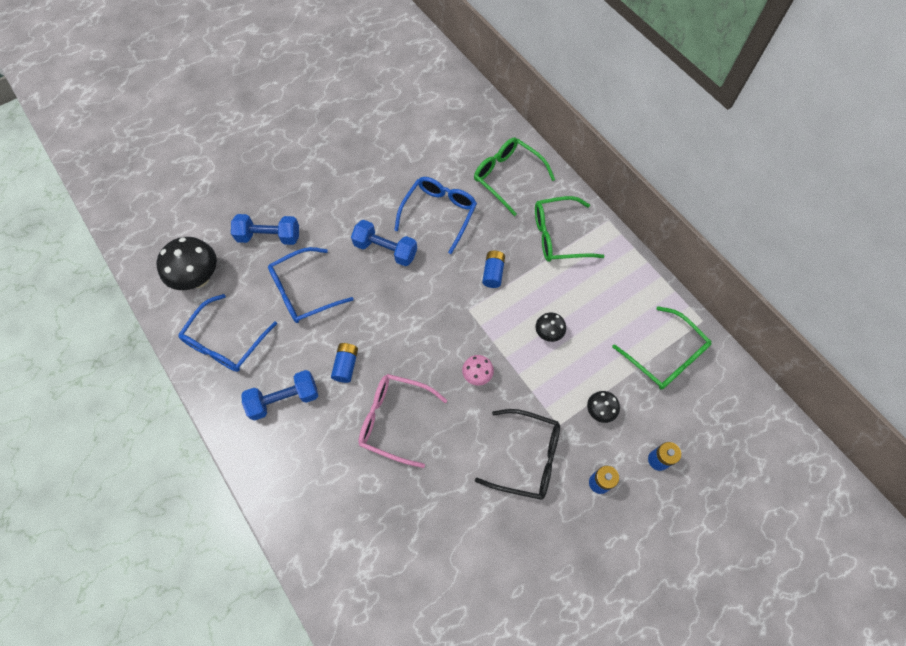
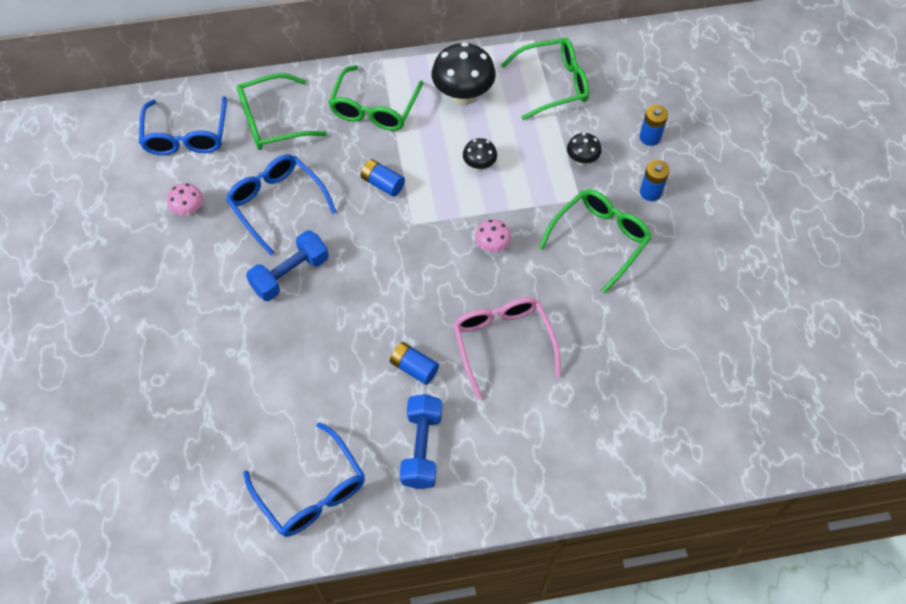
camera: 65 degrees left, 5 degrees down
black mushroom [157,237,217,290] -> black mushroom moved to [432,42,496,105]
blue dumbbell [231,214,299,245] -> none
blue glasses [268,247,354,323] -> blue glasses moved to [139,96,227,155]
pink glasses [358,374,448,468] -> pink glasses turned 120 degrees clockwise [453,297,561,399]
black glasses [475,409,560,500] -> green glasses [539,189,652,294]
none -> pink mushroom [167,183,203,216]

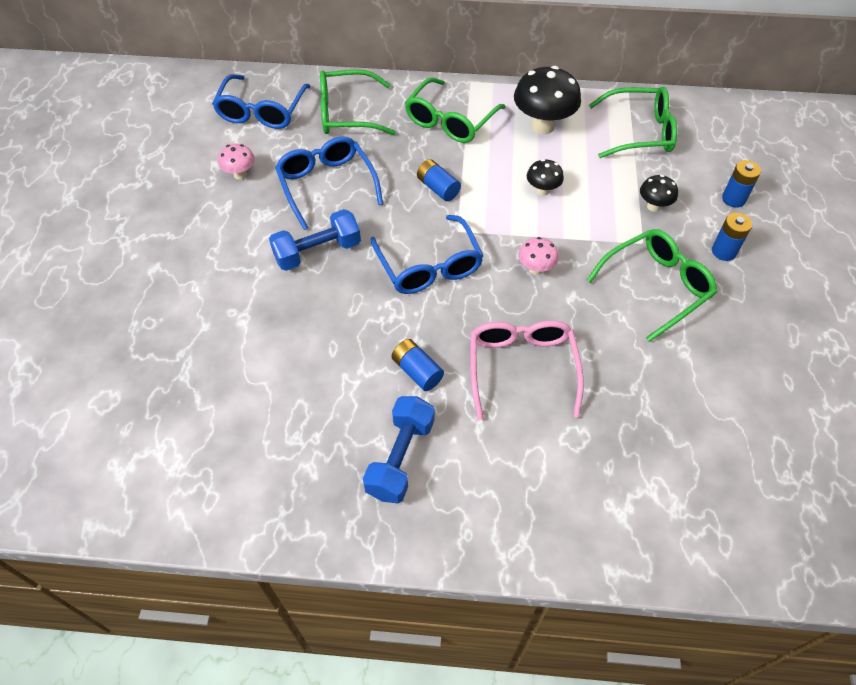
camera: 15 degrees right, 5 degrees down
blue glasses [243,422,365,537] -> blue glasses moved to [370,215,484,294]

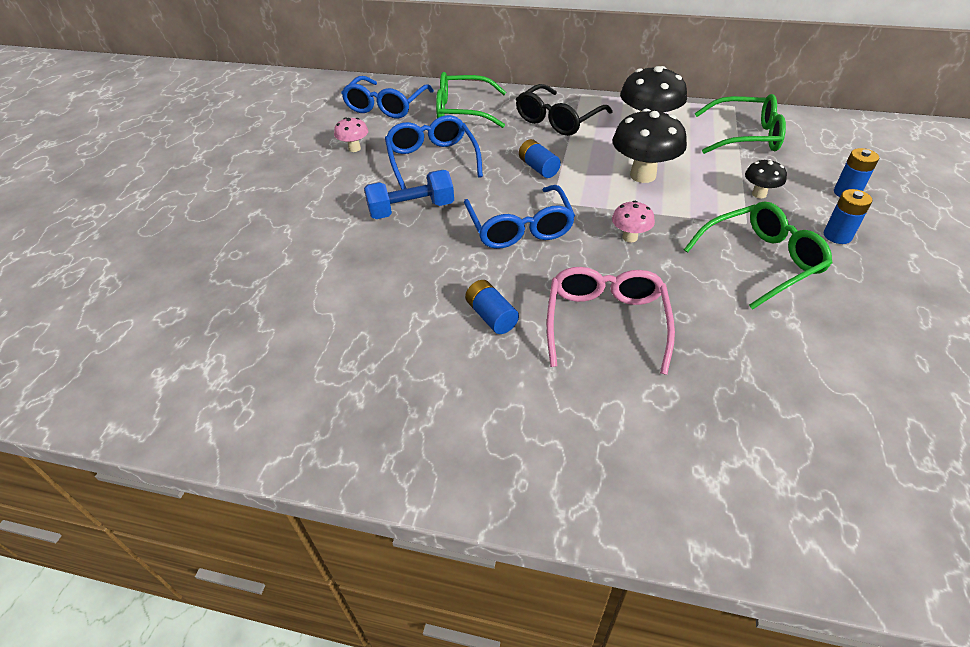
camera: 10 degrees right, 10 degrees down
blue dumbbell [363,396,435,503] -> none
green glasses [405,77,506,143] -> black glasses [516,84,613,136]
black mushroom [527,159,564,196] -> black mushroom [612,109,687,183], size x1.91

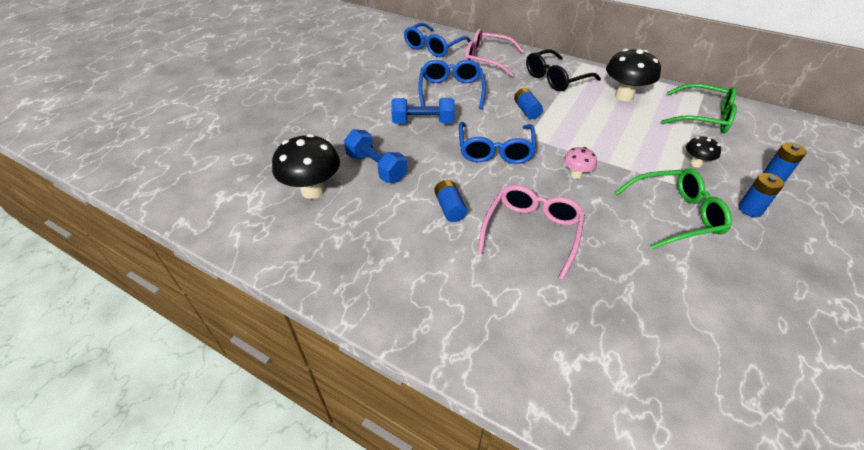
camera: 15 degrees right, 0 degrees up
pink mushroom [334,118,368,152] -> none
green glasses [436,72,506,128] -> pink glasses [465,29,524,77]
black mushroom [612,109,687,183] -> black mushroom moved to [272,134,340,199]
none -> blue dumbbell [344,129,407,183]

